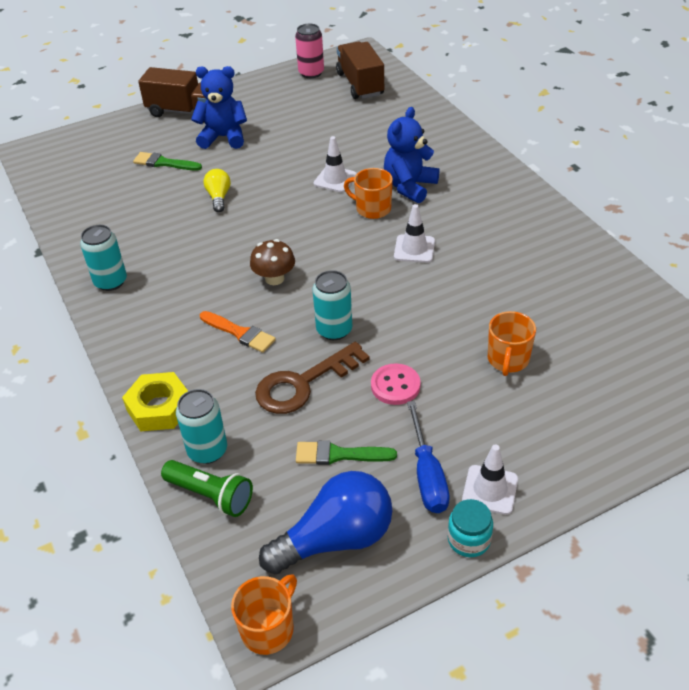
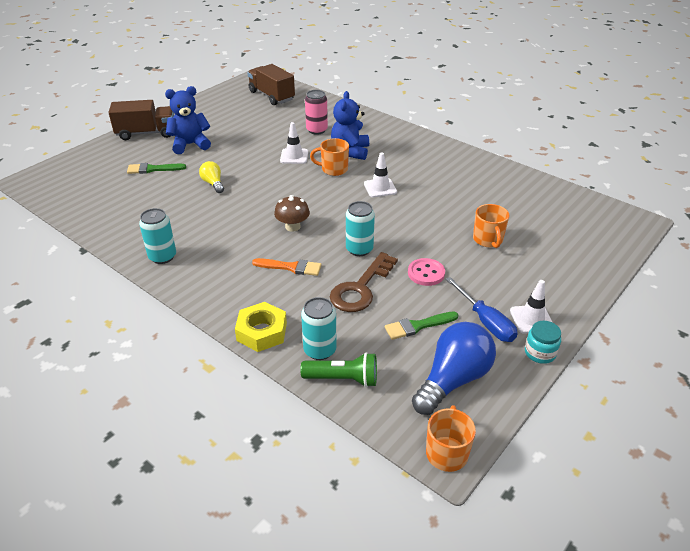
camera: 25 degrees left, 5 degrees down
pink can [295,24,324,78] -> pink can moved to [305,90,328,135]

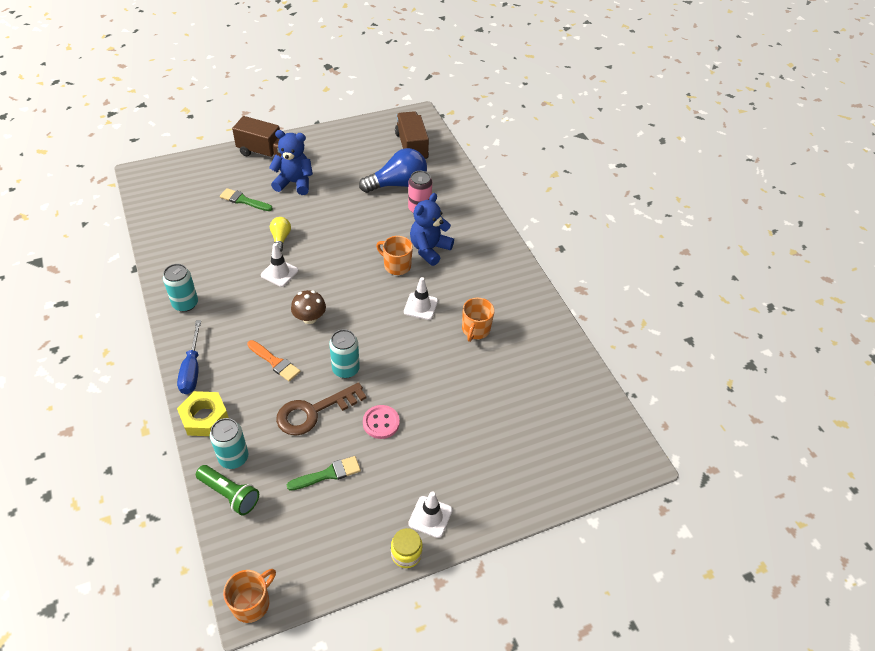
camera: 25 degrees right, 10 degrees up
white traffic cone [280,122,308,164] -> white traffic cone moved to [261,243,299,287]
green brush [385,312,458,340] -> green brush turned 150 degrees clockwise [287,456,361,491]
blue light bulb [412,322,496,415] -> blue light bulb moved to [359,148,427,193]
blue screwdriver [446,277,518,342] -> blue screwdriver moved to [177,320,201,394]
orange mug [473,204,509,248] -> orange mug moved to [462,298,495,342]
turquoise jar [525,321,561,364] -> yellow jar [391,528,423,568]

